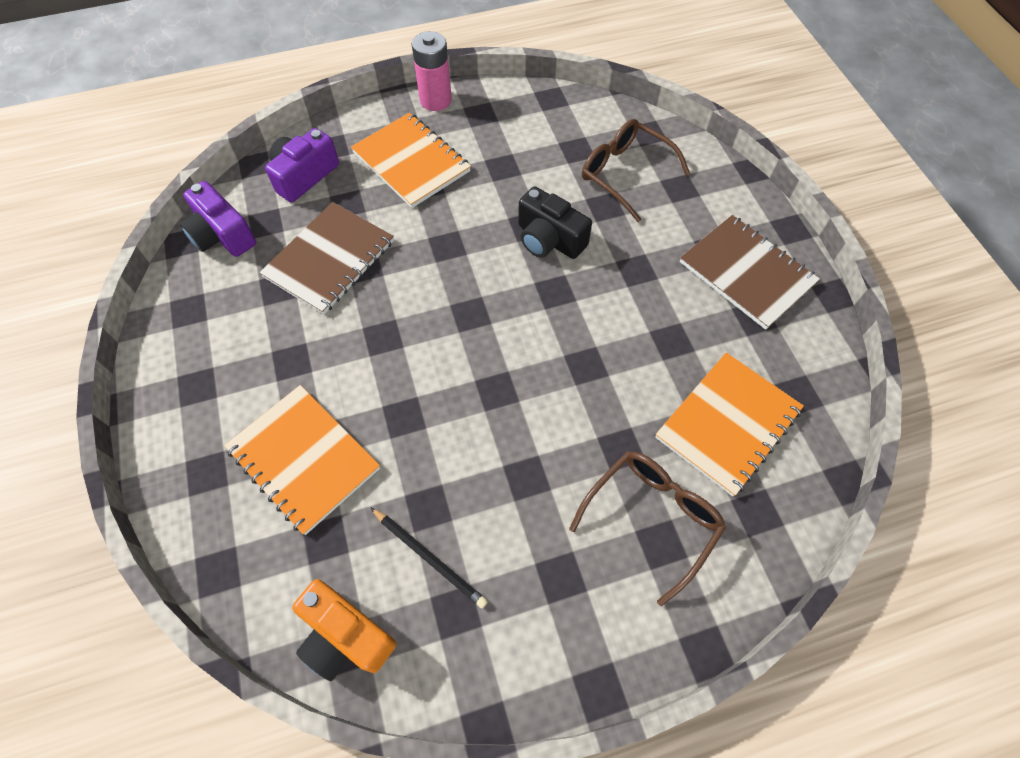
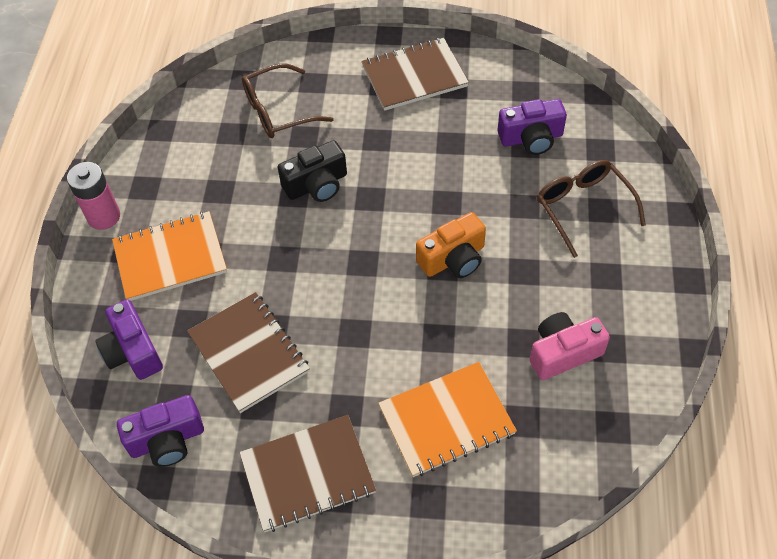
camera: 65 degrees left, 5 degrees down
orange camera [292,579,396,681] -> orange camera moved to [416,212,486,278]
black pencil [370,507,488,608] -> pink camera [530,312,610,380]
orange notebook [655,352,804,497] -> purple camera [498,99,567,155]
none -> brown notebook [239,415,376,532]

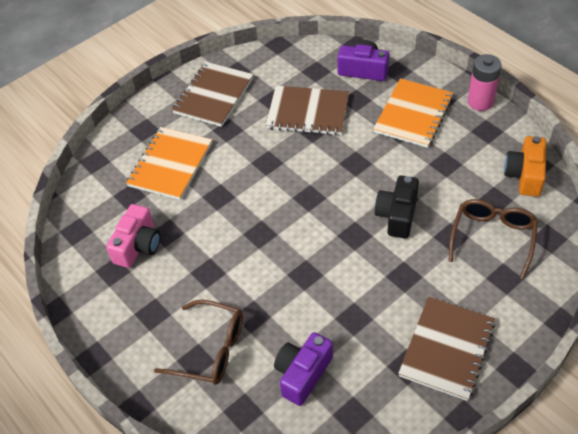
camera: 135 degrees right, 5 degrees down
purple camera [117,395,204,467] -> none
orange camera [416,212,486,278] -> orange camera moved to [504,136,546,197]

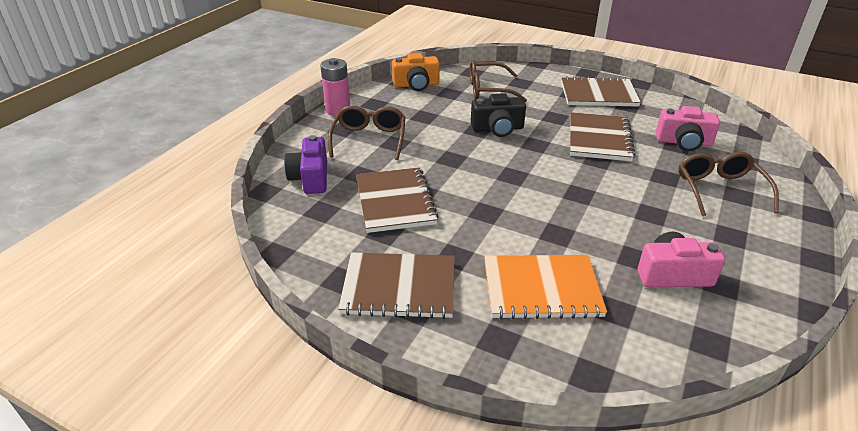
camera: 115 degrees left, 15 degrees down
purple camera [274,332,333,406] -> pink camera [656,106,720,151]
orange notebook [373,78,453,148] -> brown glasses [328,105,405,160]
none -> brown notebook [570,112,635,161]

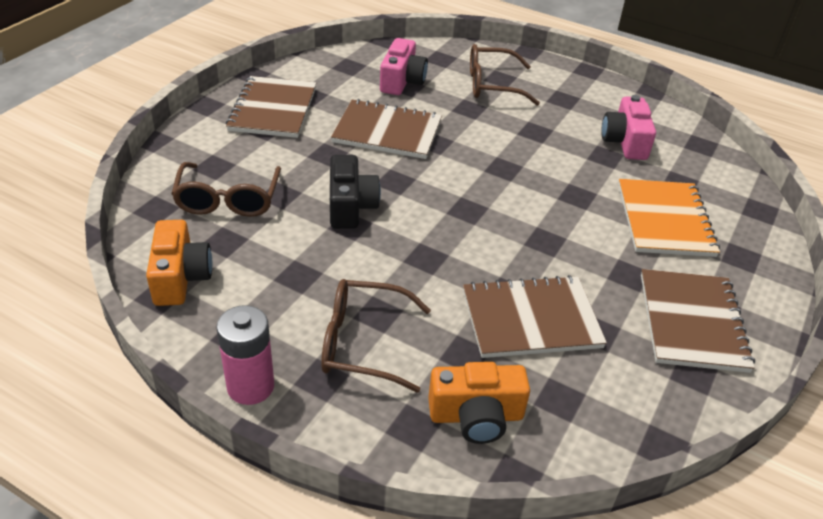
camera: 90 degrees left, 5 degrees up
purple camera [284,135,327,194] -> orange camera [428,362,530,444]

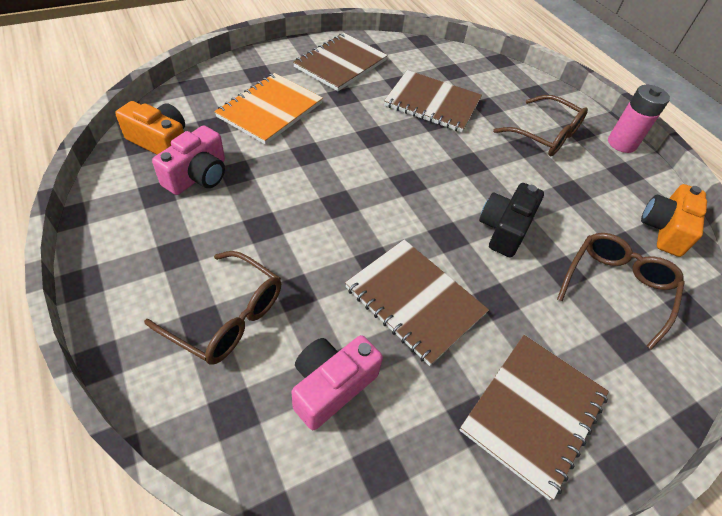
camera: 150 degrees left, 10 degrees up
orange camera [428,362,530,444] -> orange camera moved to [115,101,185,155]

